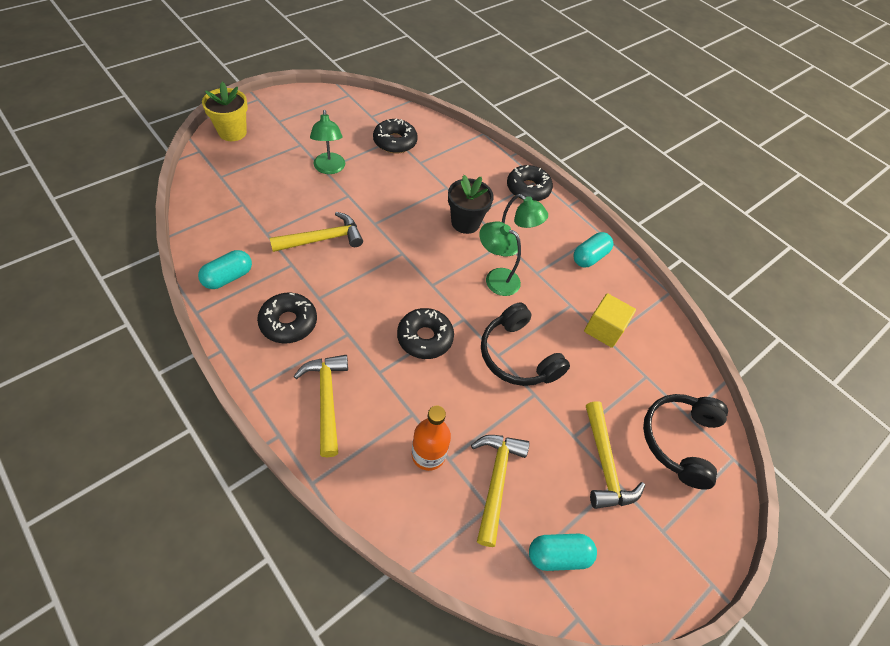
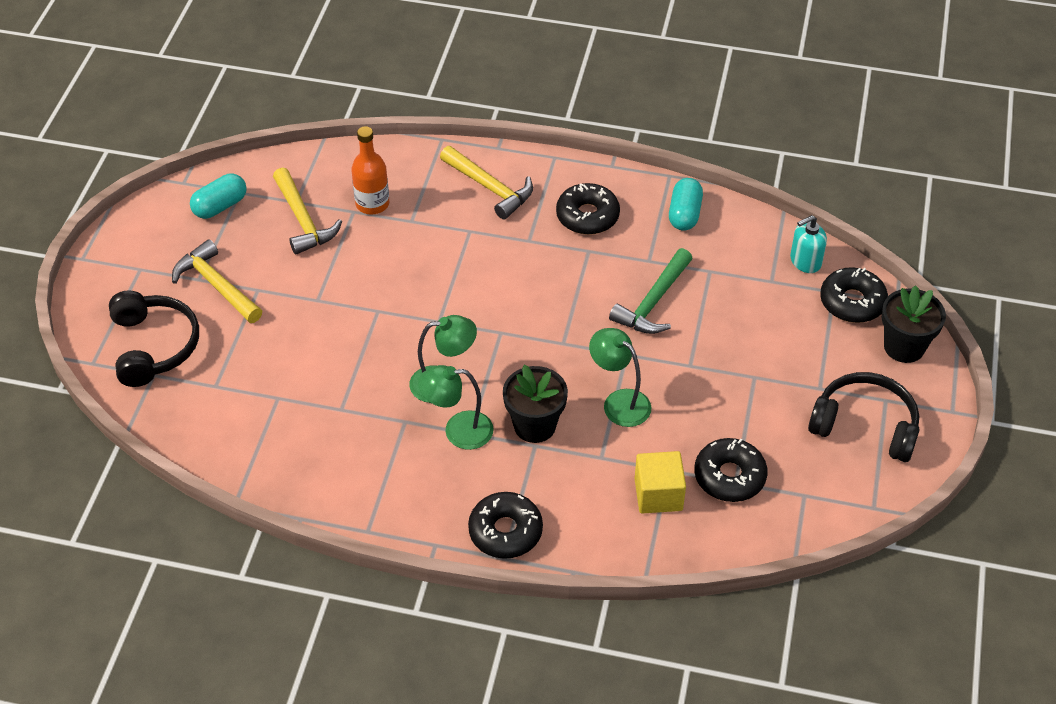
camera: 150 degrees right, 5 degrees down
yellow flower pot [202,81,248,141] -> black flower pot [882,285,946,363]
yellow hammer [270,212,363,252] -> green hammer [609,248,693,334]
green lamp [310,110,345,174] -> green lamp moved to [589,328,651,427]
black donut [397,308,454,359] -> black donut moved to [820,267,888,323]
black headphones [481,302,570,386] -> black headphones moved to [808,372,919,462]
turquoise capsule [573,232,613,267] -> none
yellow cube [584,293,636,348] -> yellow cube moved to [635,451,686,514]
none -> turquoise soap dispenser [790,215,827,273]

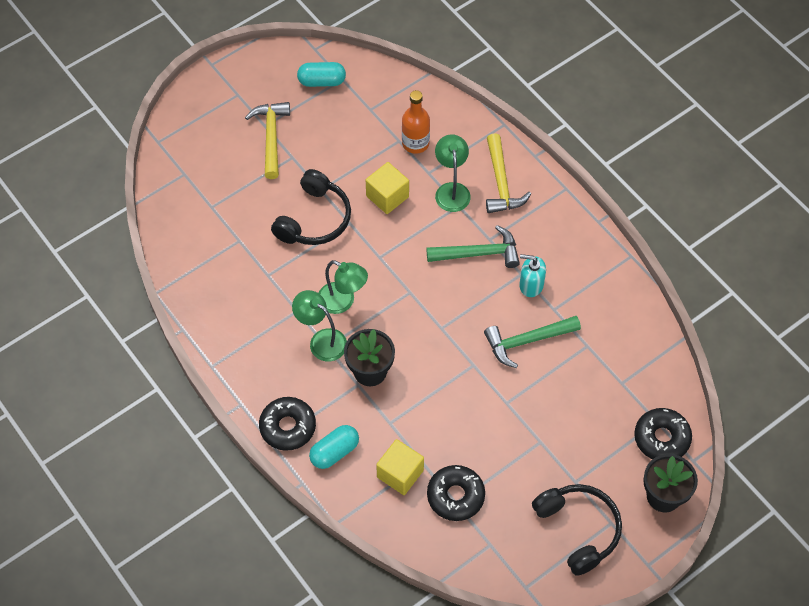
camera: 40 degrees right, 10 degrees up
black headphones [109,290,199,387] -> black headphones moved to [271,169,351,245]
yellow hammer [273,167,342,255] -> none
black donut [556,183,620,235] -> none
green lamp [589,328,651,427] -> green lamp moved to [435,134,471,212]
turquoise capsule [669,178,703,231] -> turquoise capsule moved to [309,425,359,469]
turquoise soap dispenser [790,215,827,273] -> turquoise soap dispenser moved to [519,254,546,297]
none -> yellow cube [366,162,409,214]
none -> green hammer [426,225,520,268]

